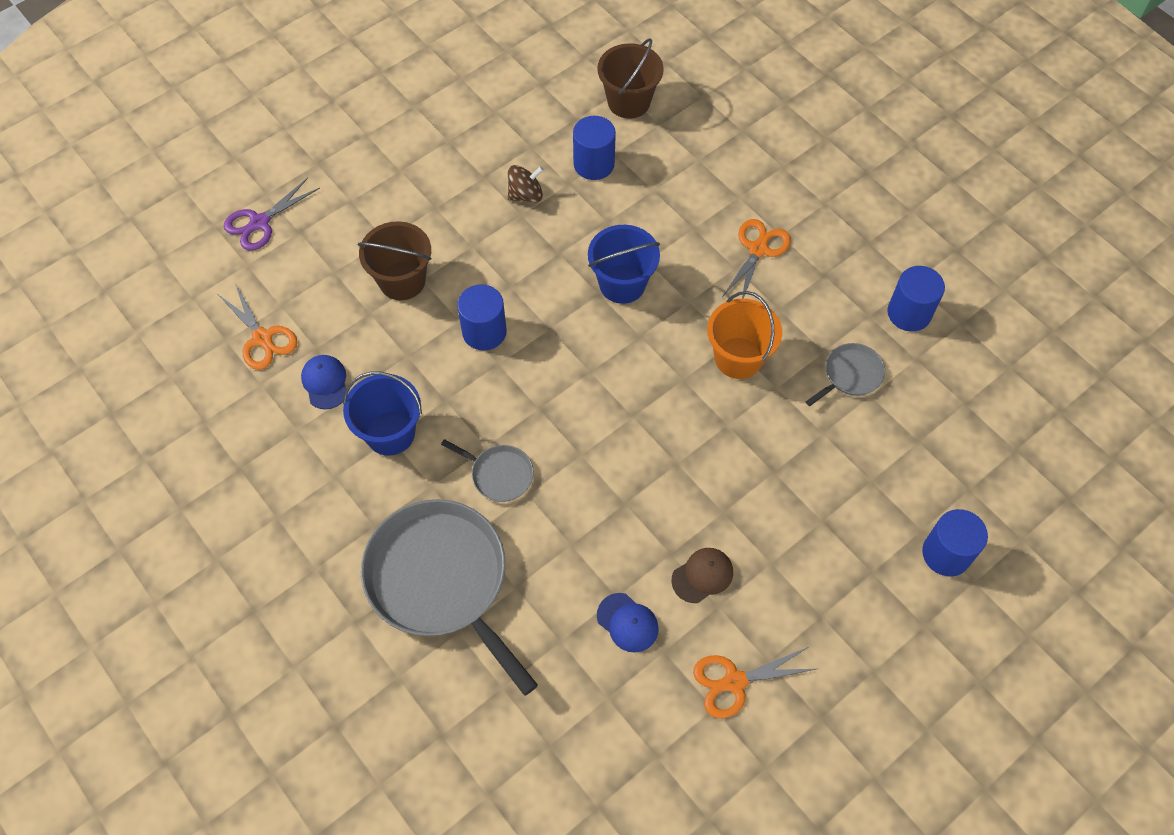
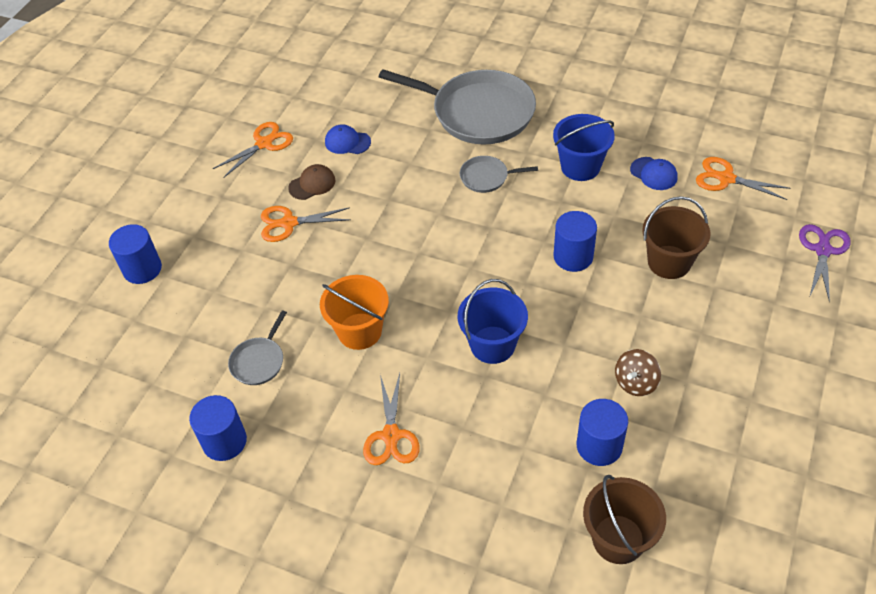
camera: 155 degrees right, 10 degrees down
brown cap [671,548,733,603] -> brown cap turned 150 degrees counterclockwise [288,164,336,200]
none -> orange scissors [261,206,351,242]

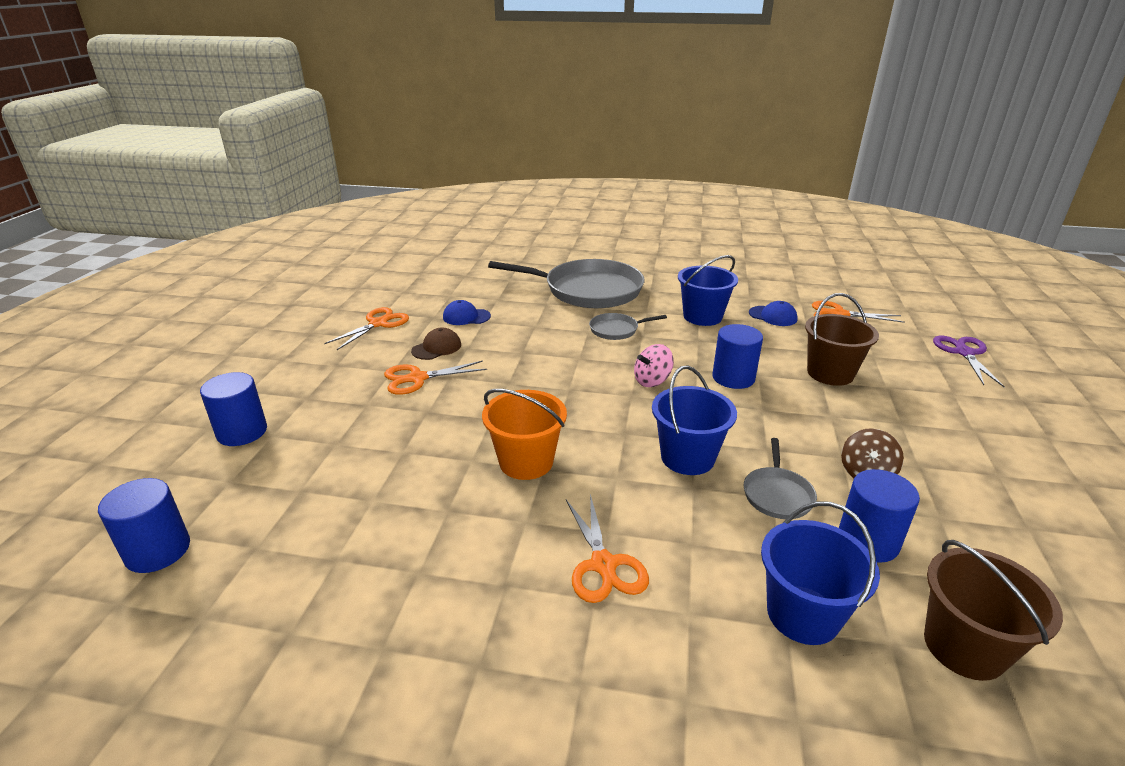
camera: 15 degrees left, 20 degrees down
blue cylinder [189,395,247,461] -> blue cylinder moved to [98,478,190,573]
grey pan [228,310,287,385] -> grey pan moved to [744,438,817,519]
none -> pink spinning top [634,344,674,387]
none -> blue bucket [761,502,880,645]

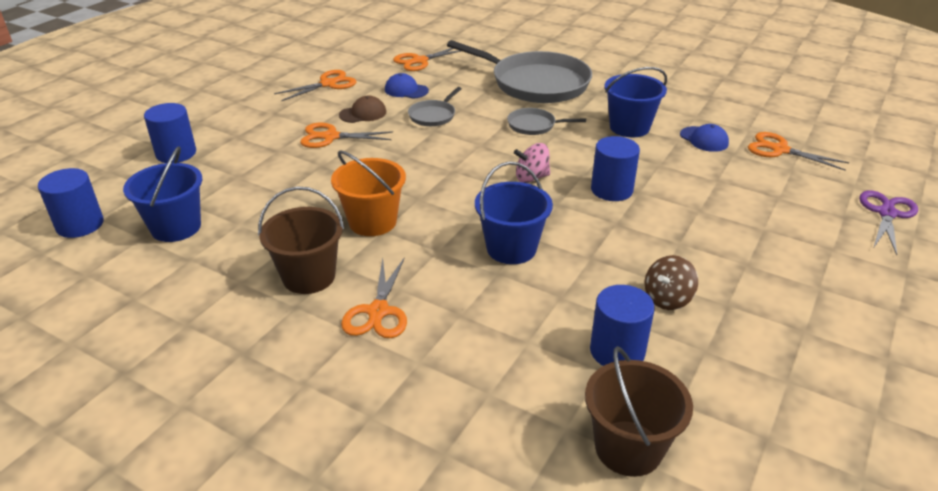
camera: 20 degrees right, 5 degrees up
grey pan [744,438,817,519] -> grey pan moved to [408,87,461,126]
blue bucket [761,502,880,645] -> blue bucket moved to [123,146,202,242]
brown bucket [805,293,879,386] -> brown bucket moved to [258,186,344,294]
none -> orange scissors [393,48,461,71]

